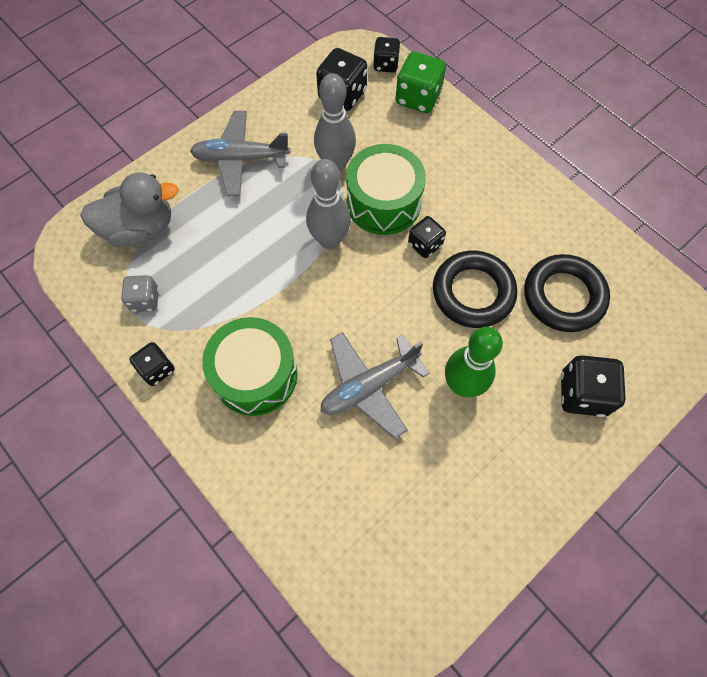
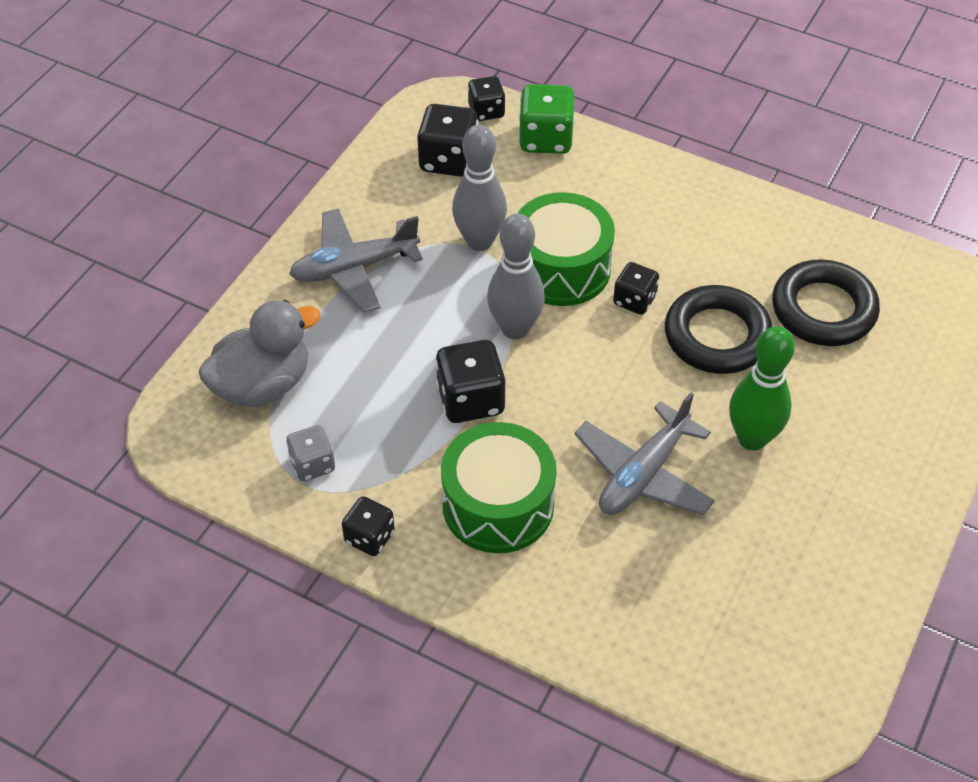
camera: 20 degrees left, 15 degrees down
black dice [561,355,626,417] -> black dice moved to [435,340,506,423]

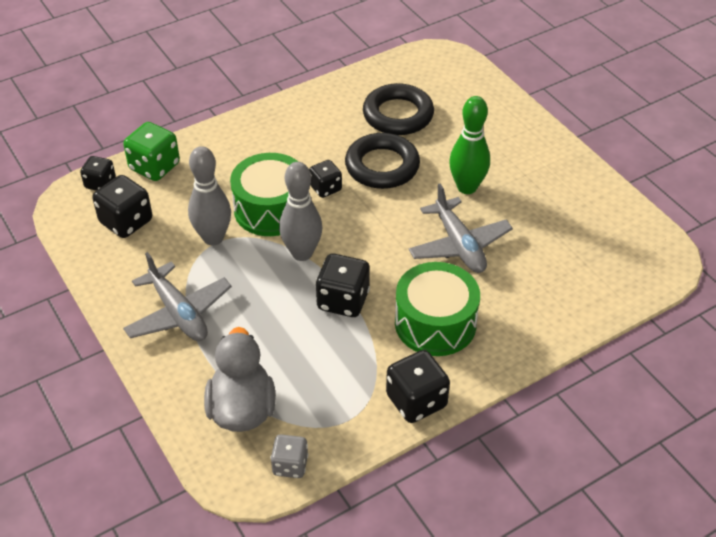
camera: 60 degrees left, 5 degrees down
grey dice [286,425,335,481] -> grey dice moved to [270,434,308,478]
grey plane [289,208,423,313] -> grey plane turned 45 degrees counterclockwise [123,252,232,341]
black dice [342,496,395,556] -> black dice [386,350,450,423], size x1.58

